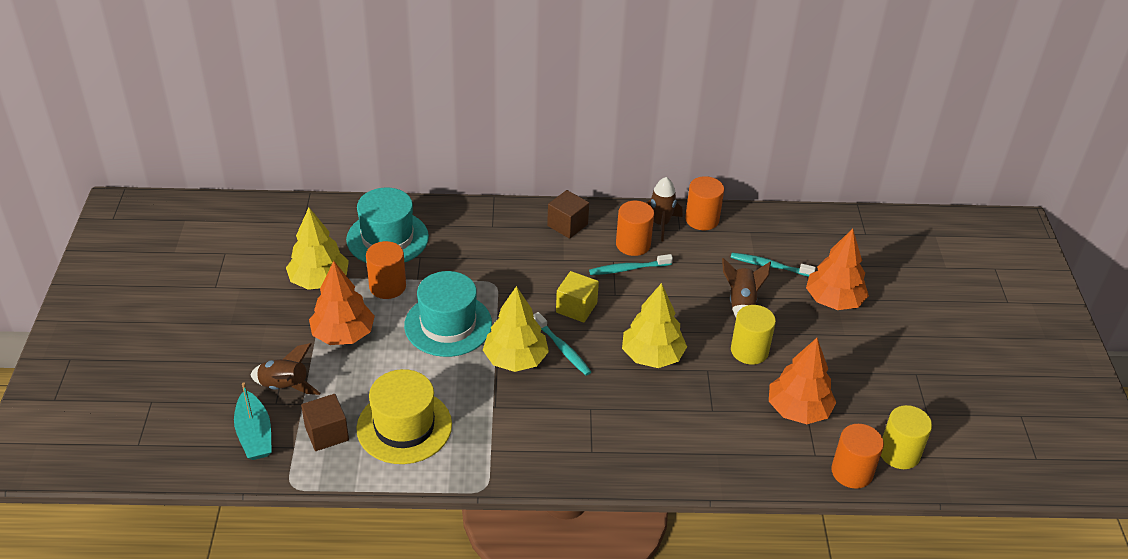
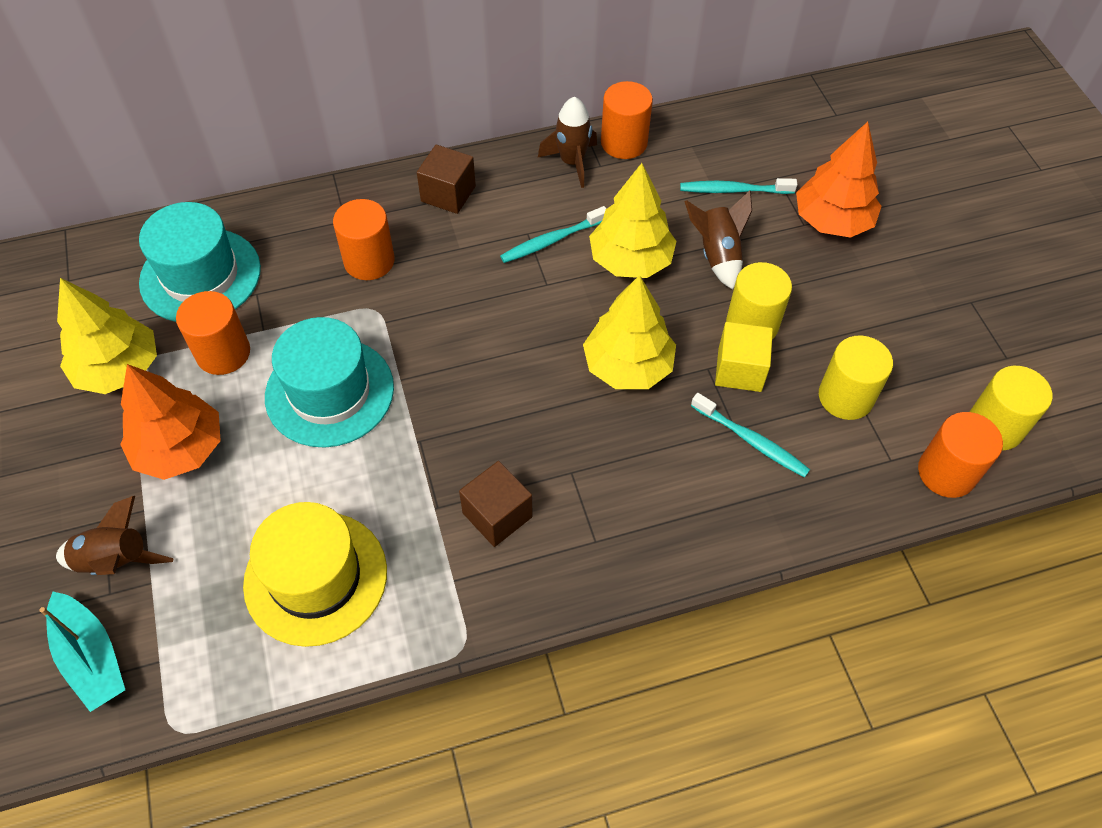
camera: 15 degrees left, 15 degrees up
brown cube [301,394,349,451] -> brown cube moved to [459,461,533,547]
yellow tree [483,286,549,372] -> yellow tree moved to [589,163,676,278]
turquoise toothbrush [533,312,591,376] -> turquoise toothbrush moved to [691,393,810,478]
yellow cube [556,271,599,323] -> yellow cube moved to [715,322,773,392]
orange cylinder [616,201,654,256] -> orange cylinder moved to [333,199,395,280]
orange tree [769,338,836,424] -> yellow cylinder [819,336,893,420]

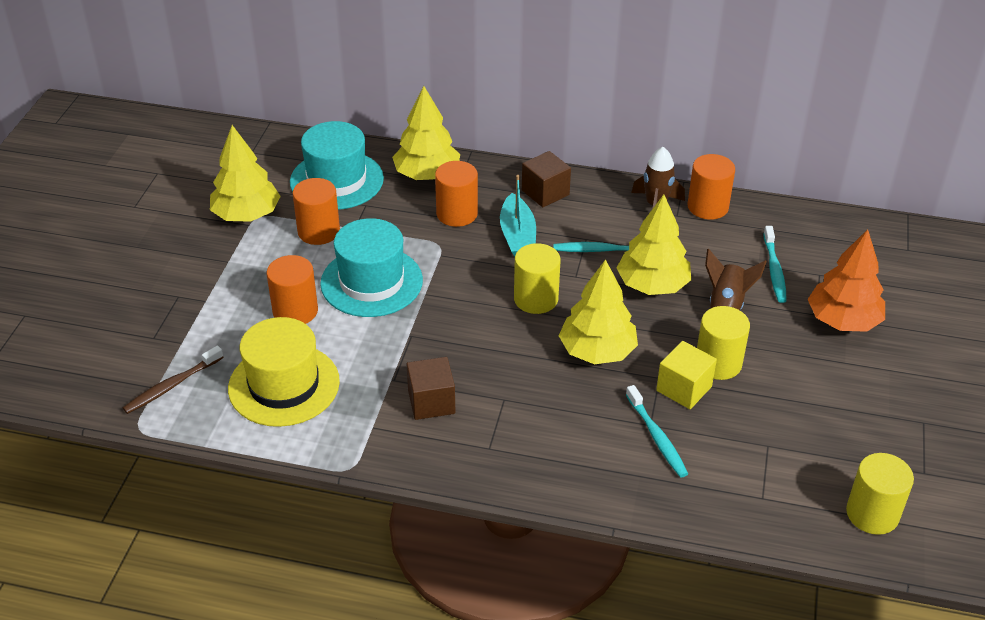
camera: 30 degrees right, 15 degrees down
turquoise boat [39,592,125,712] -> turquoise boat moved to [500,175,536,257]
brown rocket [56,496,174,575] -> none
orange tree [120,364,221,480] -> none
turquoise toothbrush [680,178,798,194] -> turquoise toothbrush turned 120 degrees counterclockwise [763,226,787,303]
yellow cylinder [819,336,893,420] -> yellow cylinder moved to [514,243,561,314]
orange cylinder [918,412,1003,498] -> orange cylinder moved to [267,255,318,324]
none -> brown toothbrush [123,346,224,414]
none -> yellow tree [392,86,460,180]

